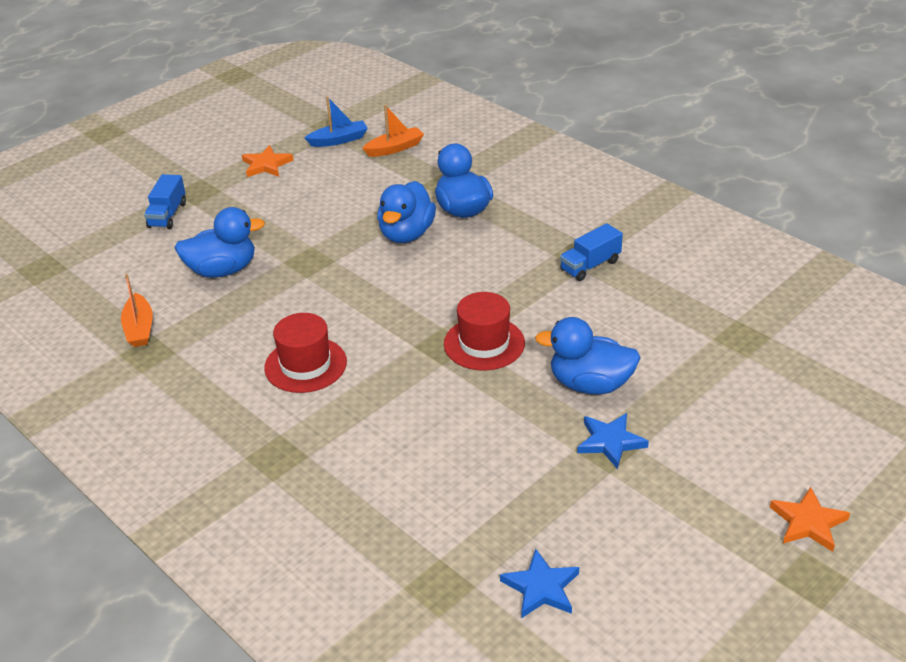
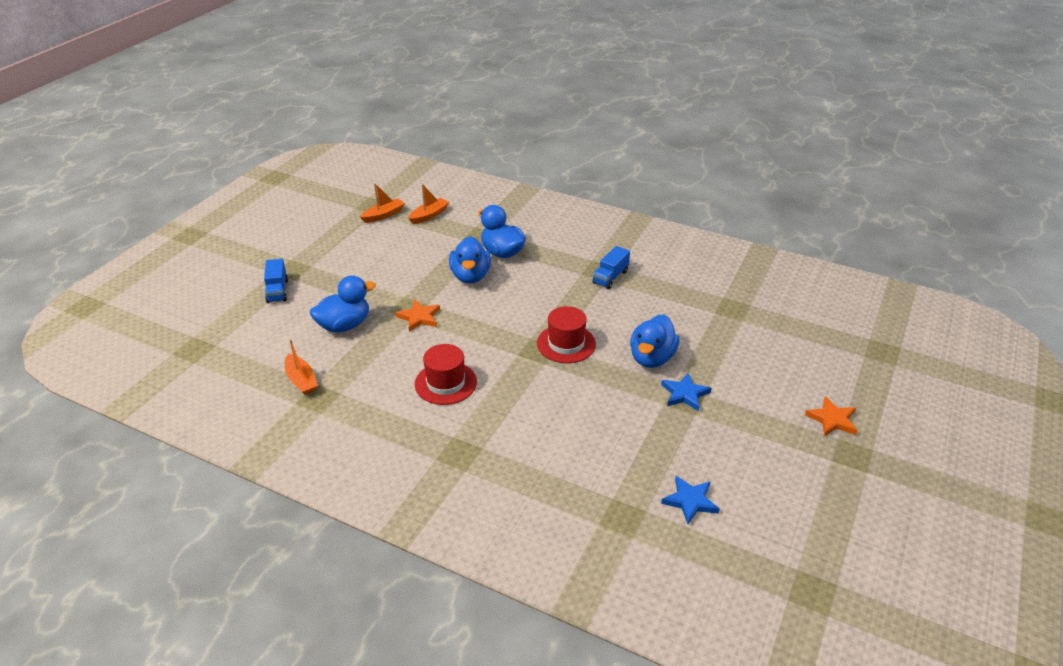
camera: 20 degrees left, 0 degrees up
orange star [242,145,294,177] -> orange star moved to [396,300,440,332]
blue boat [304,96,368,147] -> orange boat [360,183,405,223]
blue duck [535,317,641,395] -> blue duck turned 60 degrees counterclockwise [630,314,680,368]

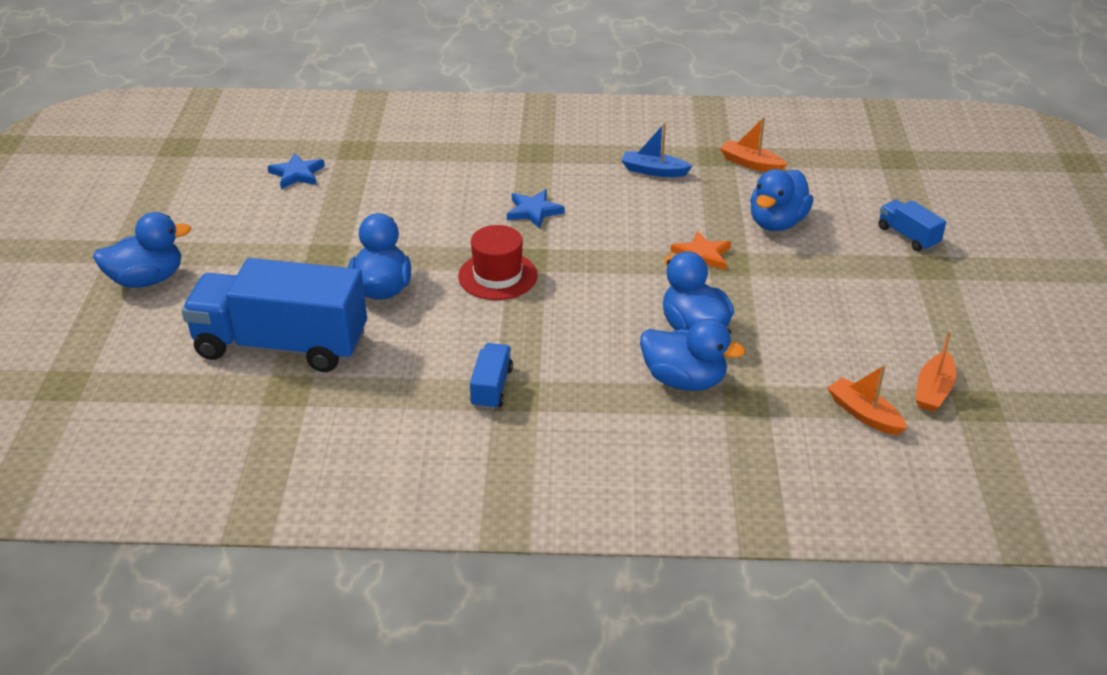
camera: 155 degrees right, 0 degrees up
orange boat [409,184,449,224] -> orange boat turned 120 degrees clockwise [827,365,907,435]
red hat [415,344,477,405] -> none
blue star [661,373,712,411] -> blue star moved to [507,189,565,228]
orange star [805,397,858,437] -> blue duck [93,212,191,288]
none -> blue truck [182,258,367,372]
none -> blue boat [621,123,693,177]

